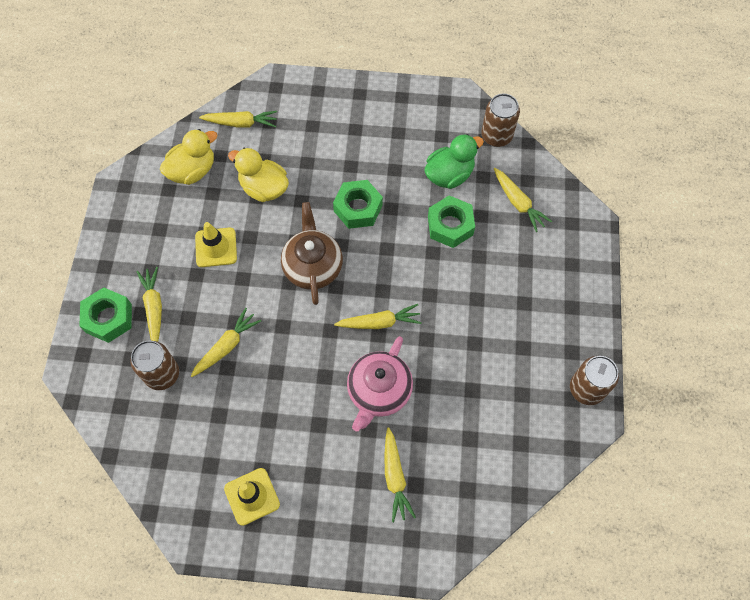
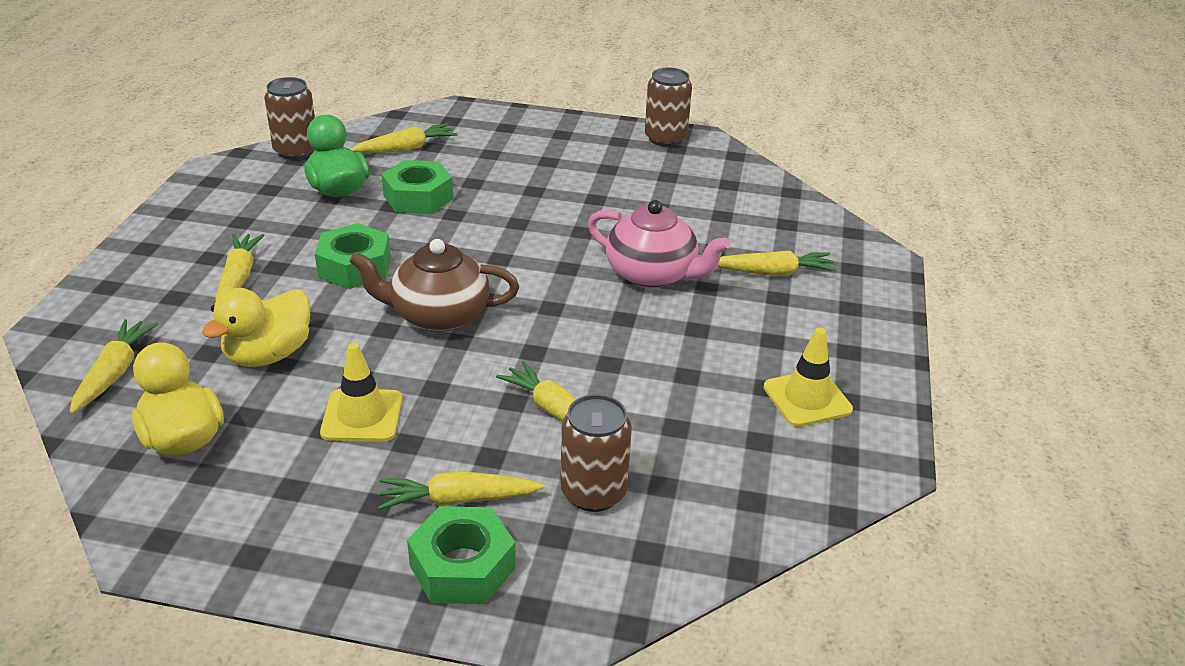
camera: 85 degrees left, 30 degrees down
yellow carrot [334,304,422,329] -> yellow carrot moved to [215,234,265,300]

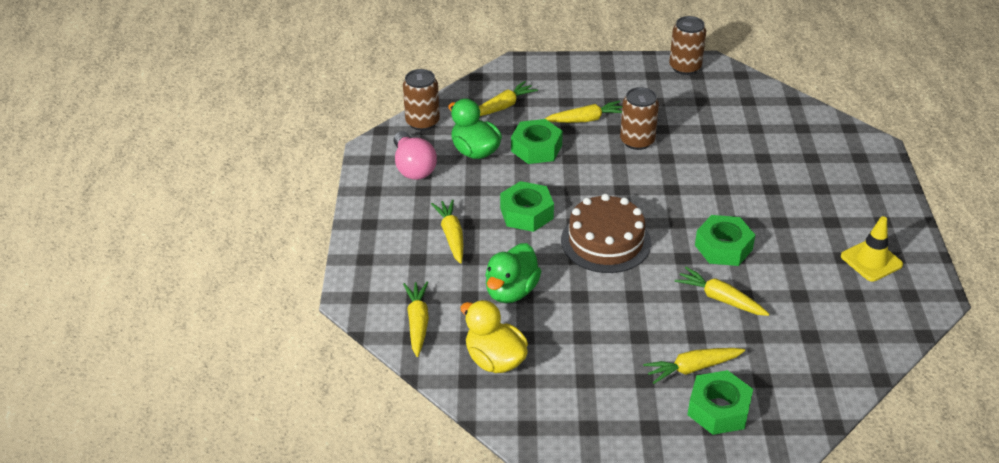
camera: 10 degrees left, 5 degrees up
yellow duck [202,288,310,367] -> green duck [485,243,541,303]
yellow traffic cone [320,343,402,442] -> none
brown teapot [349,239,519,332] -> brown cake [561,194,651,273]
brown can [561,394,632,512] -> brown can moved to [620,87,659,150]
pink teapot [588,200,730,288] -> none
yellow carrot [717,251,837,276] -> yellow carrot moved to [545,101,622,123]
none -> pink light bulb [394,131,437,180]
none -> green nut [695,215,755,266]

